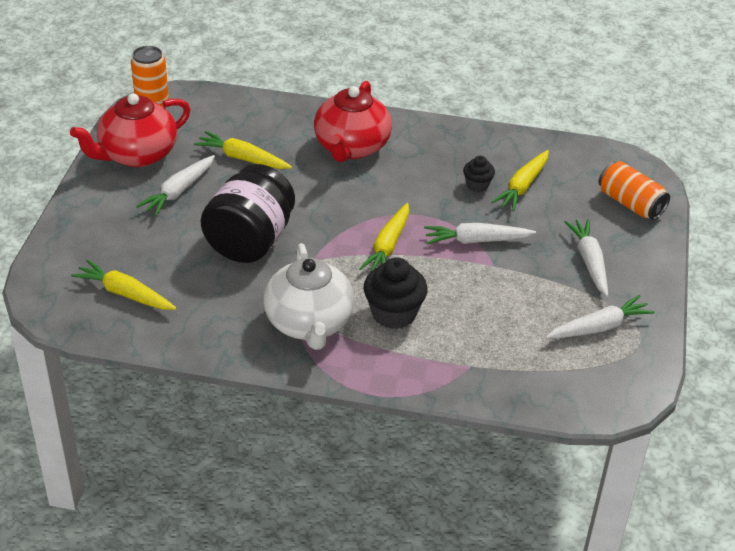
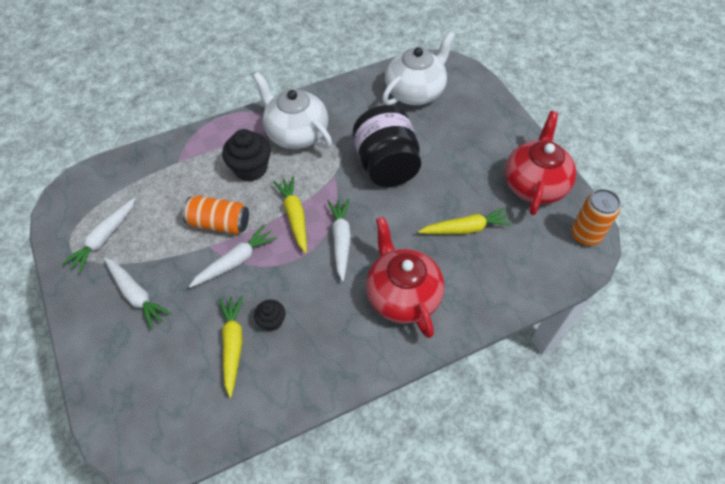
camera: 145 degrees right, 15 degrees up
yellow carrot [71,260,177,310] -> white teapot [382,31,455,105]
white carrot [136,155,215,216] -> white carrot moved to [328,199,351,282]
orange can [599,161,670,220] -> orange can moved to [182,196,249,234]

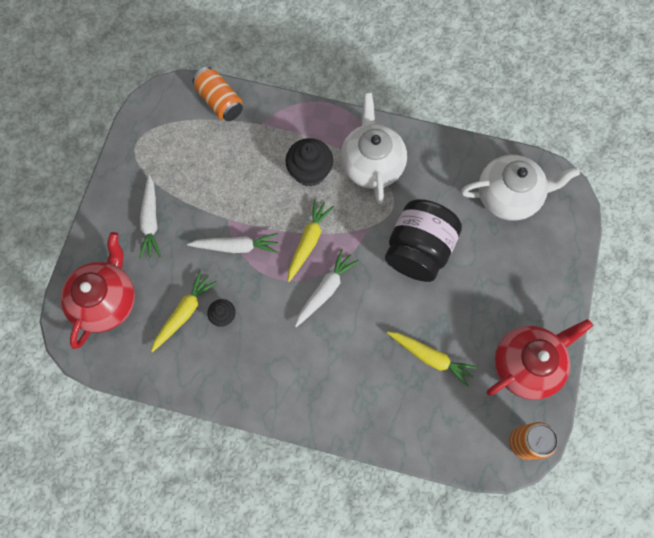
camera: 40 degrees right, 15 degrees up
white carrot [62,198,136,274] -> none
orange can [182,196,249,234] -> orange can moved to [193,67,243,121]
red teapot [366,217,444,338] -> red teapot moved to [61,232,135,349]

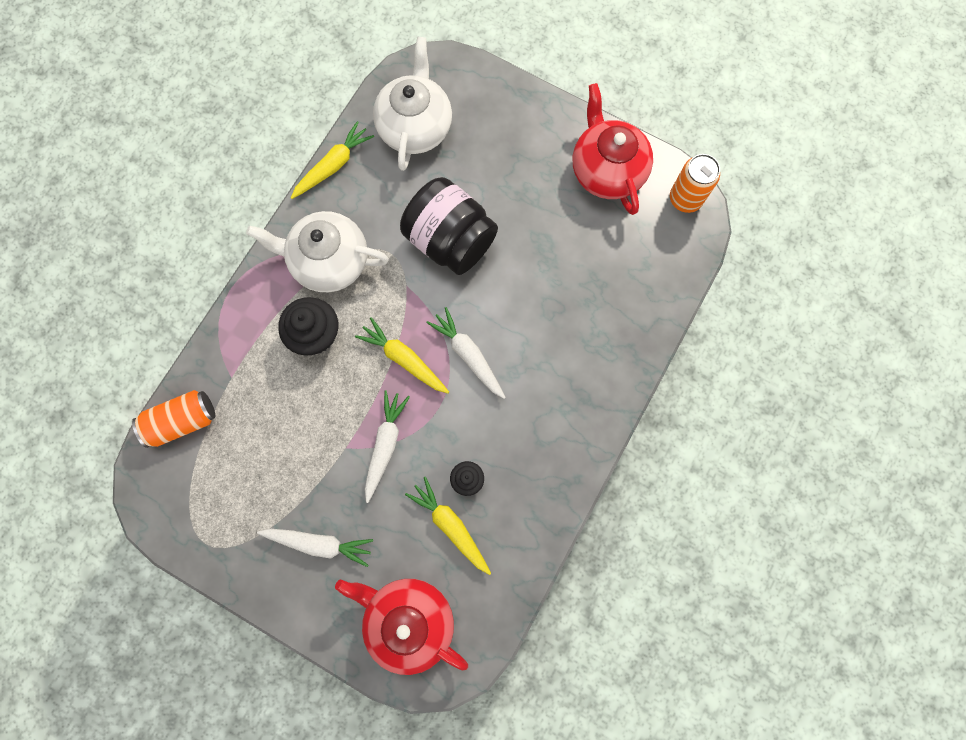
camera: 75 degrees left, 5 degrees up
yellow carrot [387,331,478,387] -> yellow carrot moved to [291,121,374,199]

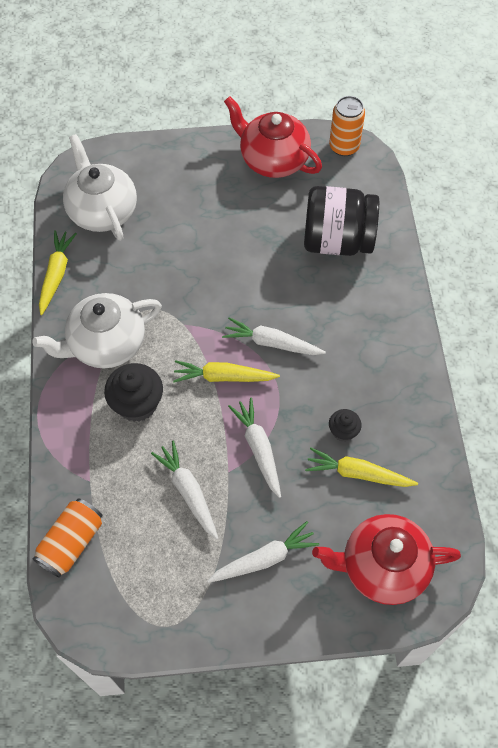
camera: 35 degrees left, 15 degrees down
black jar [400,177,498,275] -> black jar moved to [304,186,379,256]
none -> white carrot [151,441,218,540]

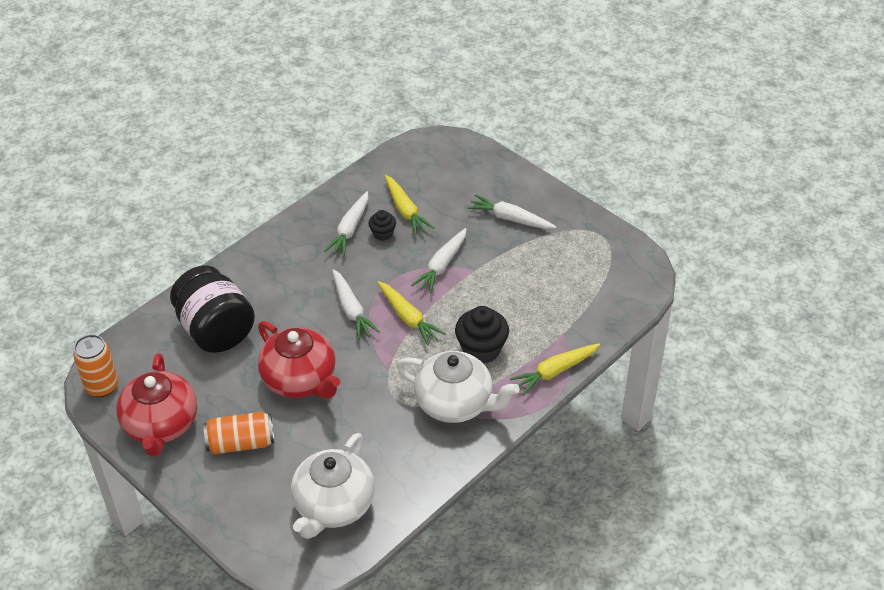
camera: 130 degrees left, 15 degrees down
orange can [32,498,103,578] -> orange can moved to [204,412,274,454]
yellow carrot [39,230,77,315] -> yellow carrot moved to [510,343,600,395]
white carrot [151,441,218,540] -> white carrot moved to [324,191,368,256]
red teapot [312,514,461,605] -> red teapot moved to [258,321,341,398]

